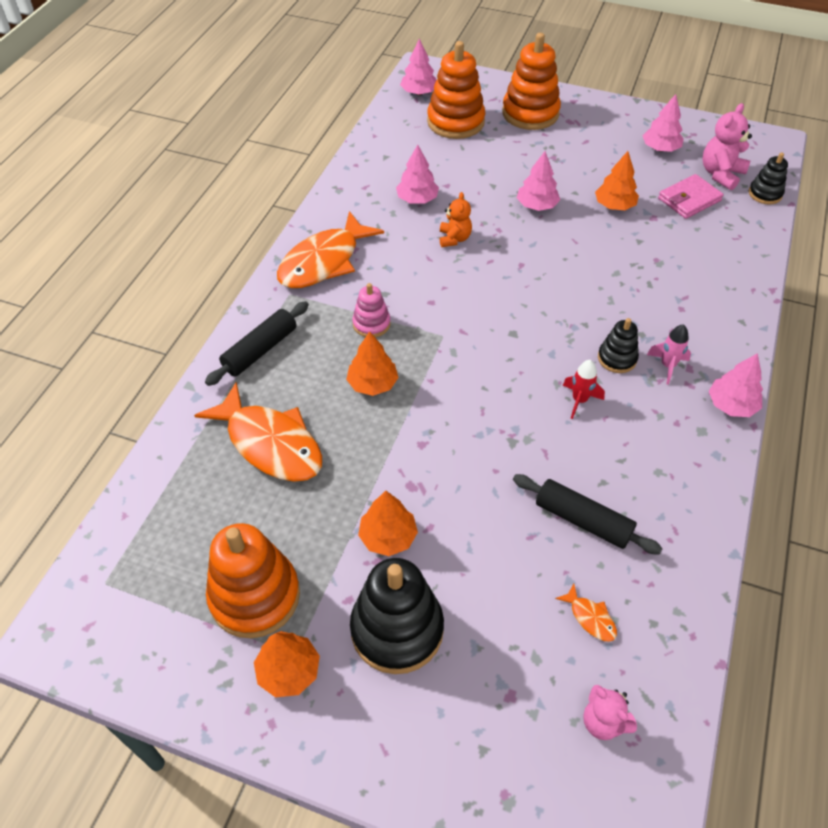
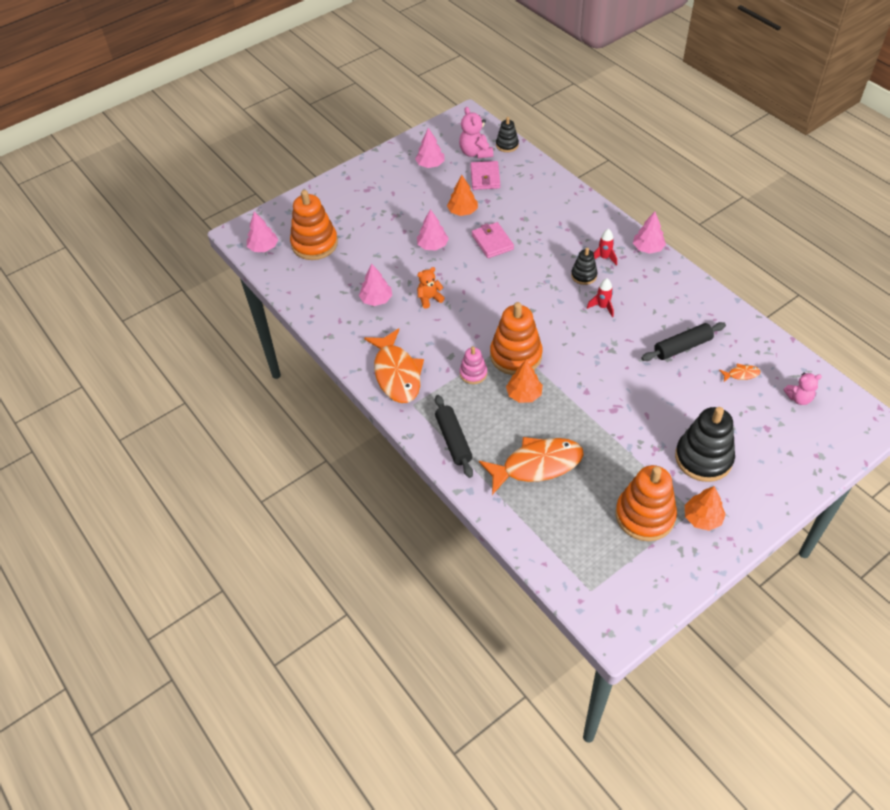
camera: 55 degrees left, 0 degrees up
orange tree [358,491,418,556] -> none
orange teddy bear [440,192,472,247] -> orange teddy bear turned 60 degrees counterclockwise [417,267,445,309]
orange stacking toy [502,33,561,130] -> orange stacking toy moved to [490,302,543,375]
pink rocket [647,324,691,385] -> red rocket [594,229,617,266]
none -> pink wallet [472,222,514,258]

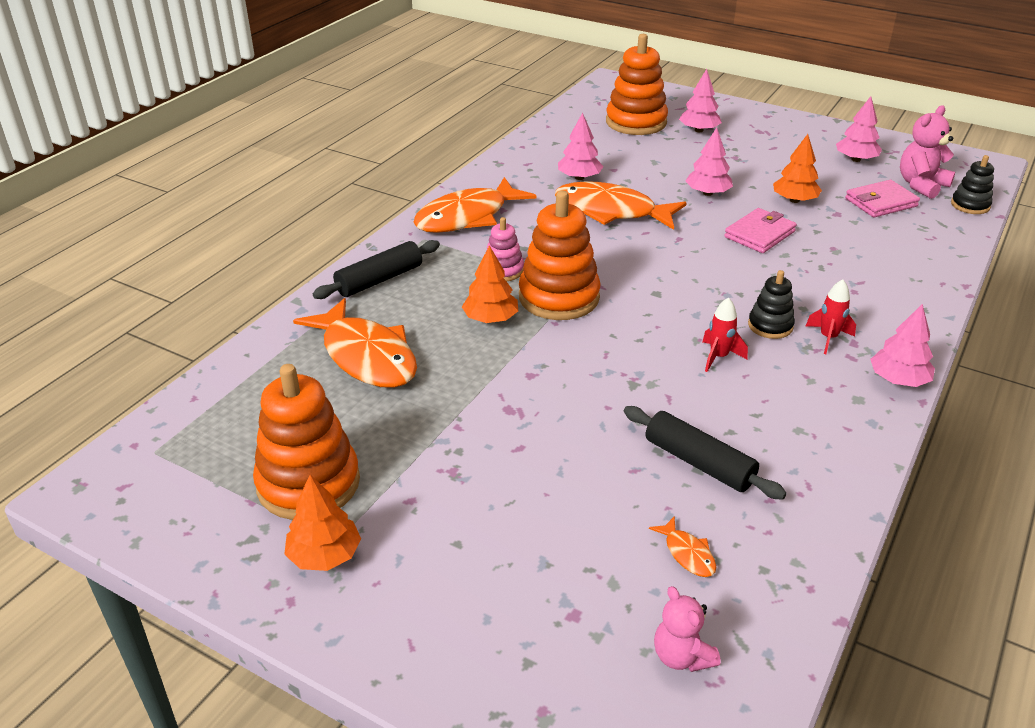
camera: 65 degrees right, 15 degrees down
pink tree [247,211,278,252] -> pink tree moved to [679,69,722,132]
orange teddy bear [417,267,445,309] -> orange fish [555,181,687,230]
black stacking toy [675,407,735,482] -> none

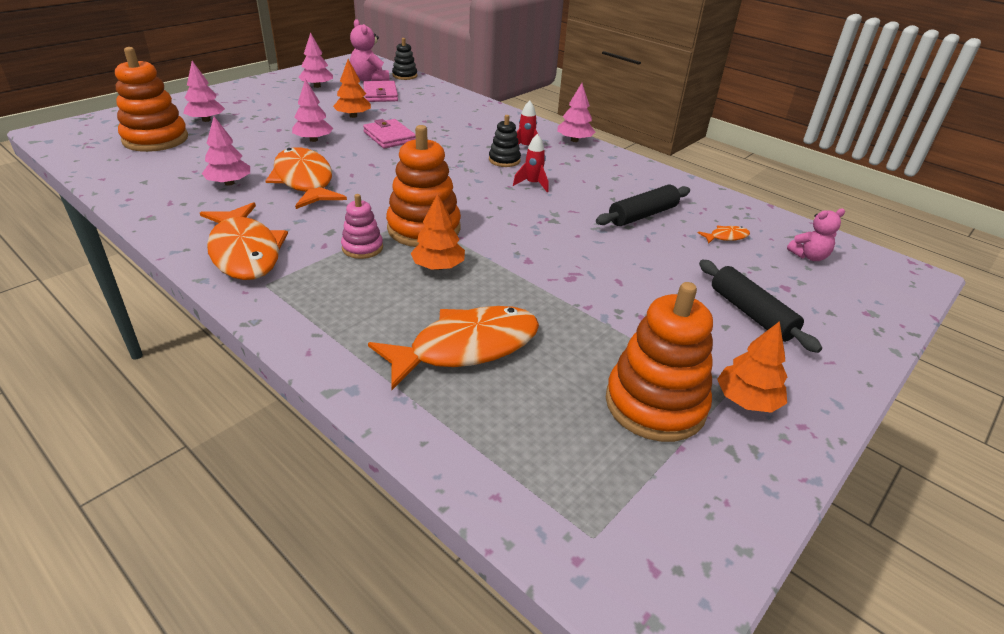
camera: 80 degrees left, 0 degrees up
black rolling pin [313,240,440,299] -> black rolling pin moved to [699,260,822,353]
orange fish [555,181,687,230] -> orange fish turned 120 degrees clockwise [265,147,347,209]

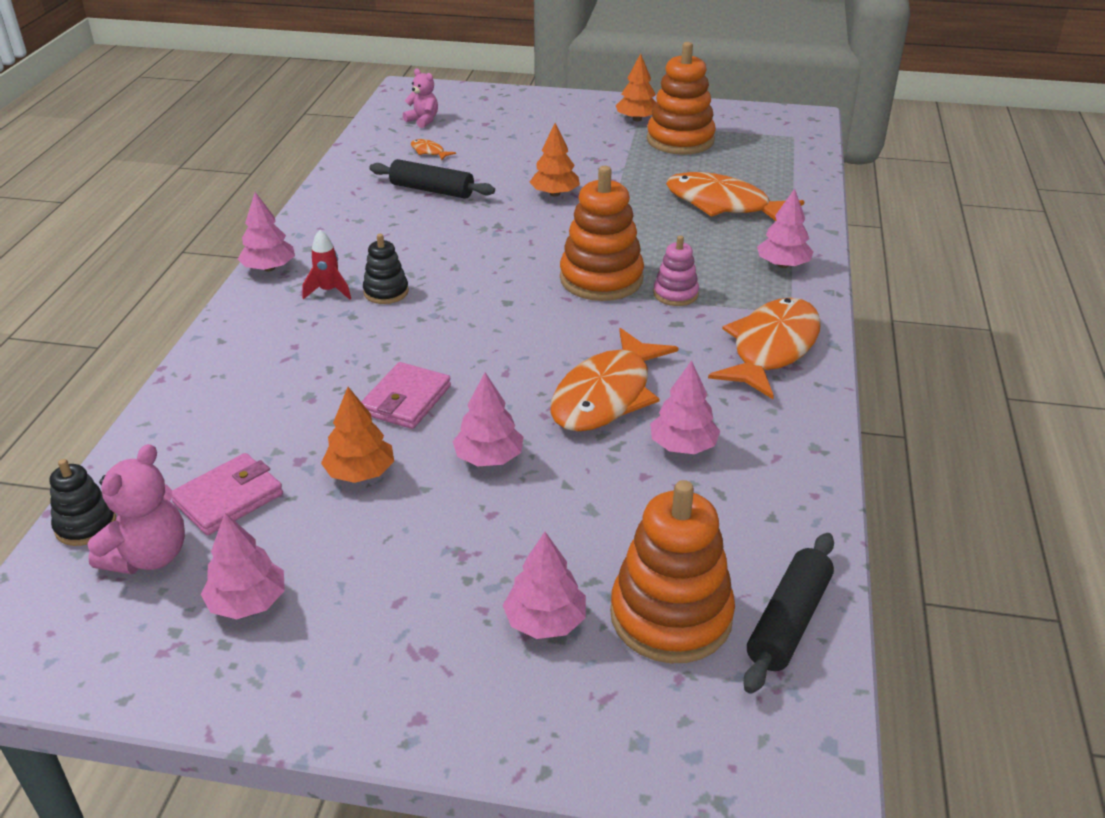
camera: 120 degrees left, 0 degrees up
orange tree [411,193,465,270] -> orange tree moved to [530,123,580,197]
red rocket [513,134,548,192] -> none
black rolling pin [699,260,822,353] -> black rolling pin moved to [743,533,834,694]
none -> pink tree [757,189,814,268]

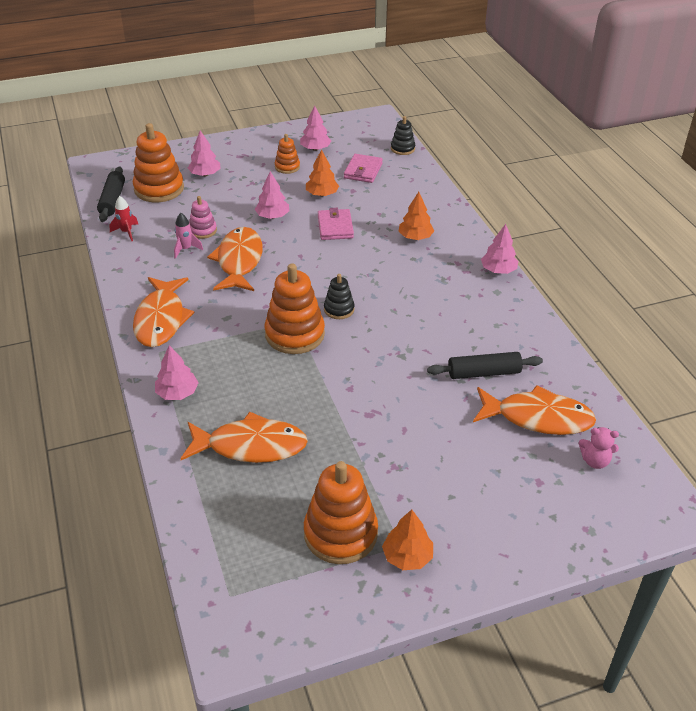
camera: 150 degrees right, 5 degrees up
pink teddy bear [88,444,185,574] -> none
red rocket [302,230,351,300] -> red rocket moved to [109,196,138,241]
black stacking toy [363,234,409,304] -> black stacking toy moved to [324,274,354,319]
orange fish [411,139,456,160] -> orange fish [473,385,596,435], size x2.45
orange tree [530,123,580,197] -> orange tree moved to [398,192,434,240]
pink tree [650,360,721,454] -> pink rocket [174,213,203,259]
pink stacking toy [653,236,699,306] -> pink stacking toy moved to [189,196,217,239]
none -> orange stacking toy [275,134,300,174]

